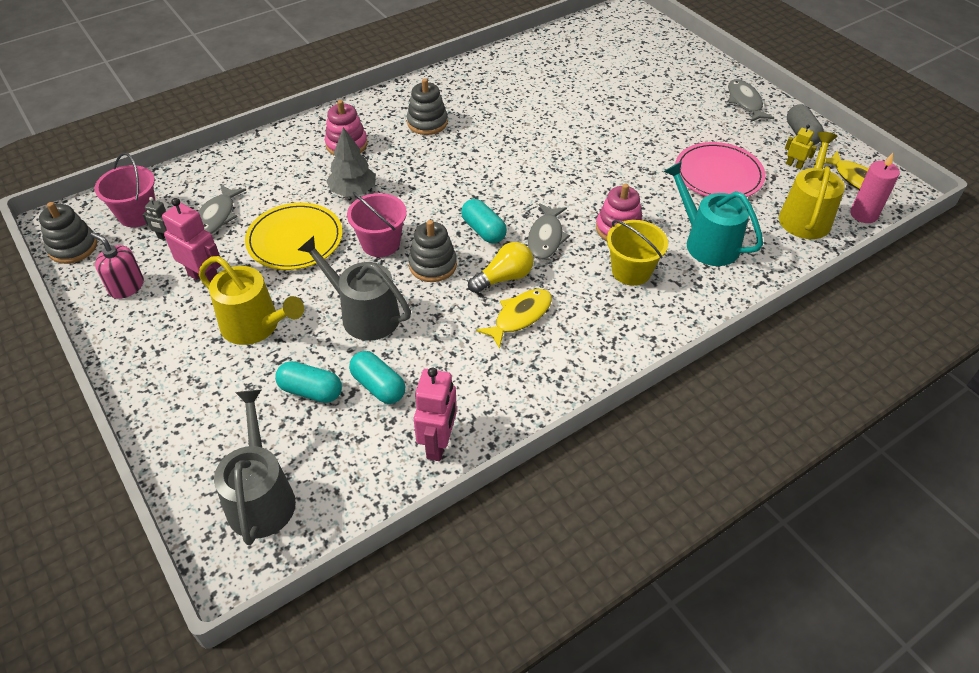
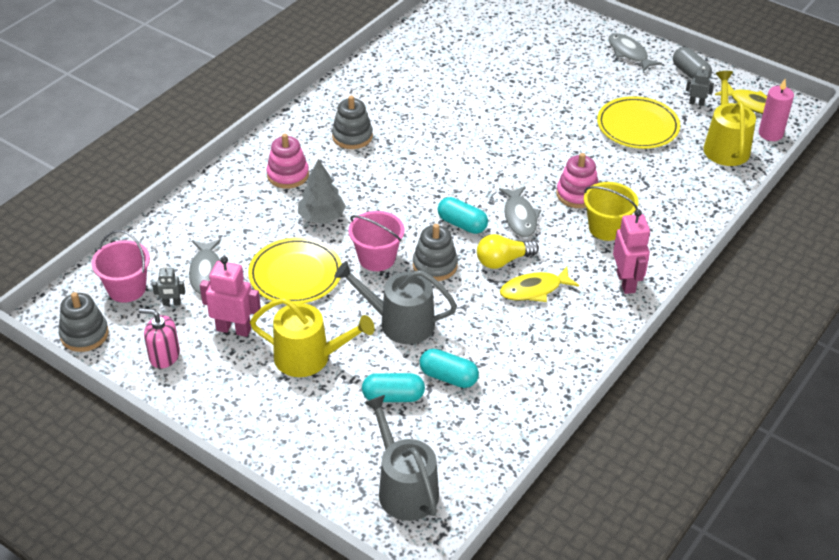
camera: 20 degrees left, 5 degrees down
pink robot [414,367,457,461] -> pink robot moved to [613,209,650,294]
yellow light bulb [468,242,534,293] -> yellow light bulb turned 150 degrees counterclockwise [477,234,539,269]
yellow fish [476,289,552,349] -> yellow fish turned 135 degrees counterclockwise [500,267,579,302]
turquoise watering can [664,161,763,266] -> none
pink plate [675,142,766,197] -> yellow plate [597,96,680,149]
yellow robot [785,125,817,169] -> grey robot [686,66,714,106]

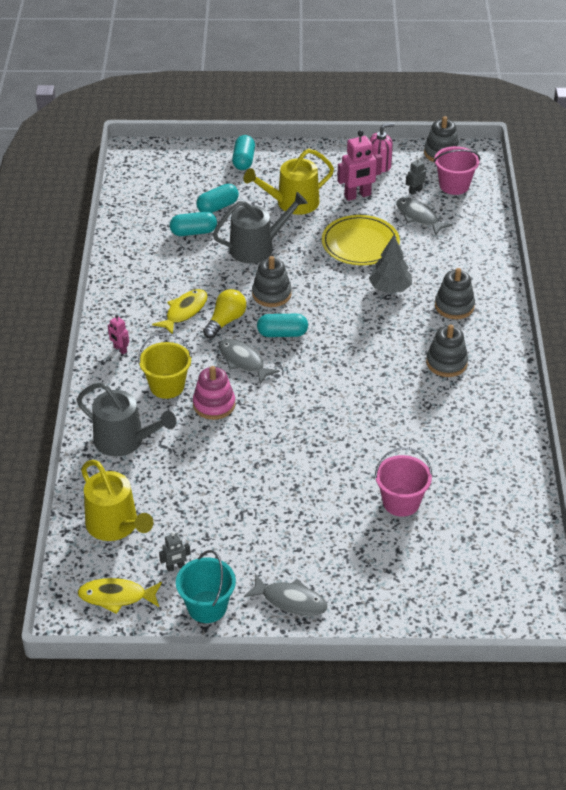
camera: 145 degrees right, 0 degrees up
pink stacking toy [266,134,309,189] -> grey stacking toy [435,268,475,319]
pink bucket [348,211,404,271] -> pink bucket moved to [375,447,432,517]
grey watering can [364,395,439,521] -> grey watering can moved to [76,382,176,457]
yellow plate [597,96,680,149] -> none
pink robot [613,209,650,294] -> pink robot [108,315,129,354], size x0.53
grey capsule [673,47,712,80] -> turquoise bucket [176,550,236,623]
pink candle [759,79,794,141] -> none
none -> turquoise capsule [232,135,255,170]

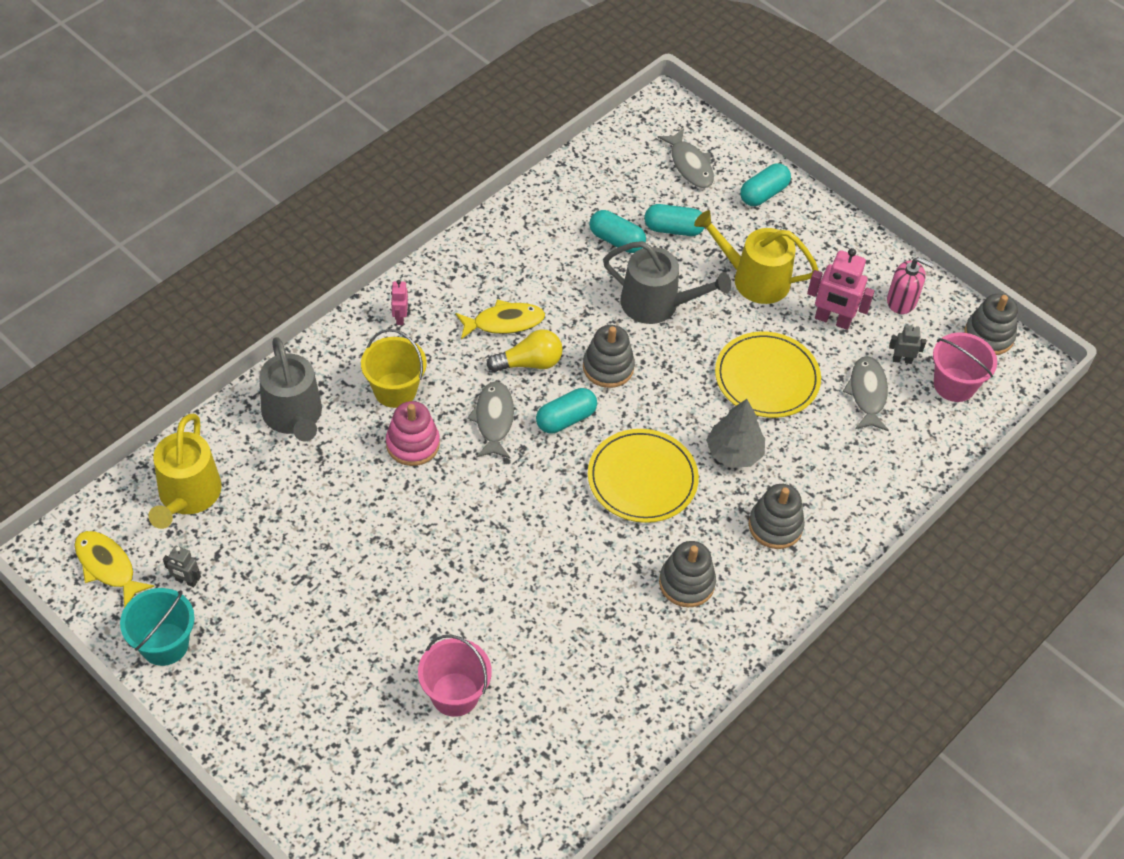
camera: 40 degrees right, 10 degrees up
grey fish [244,574,327,616] -> grey fish moved to [657,128,714,188]
turquoise capsule [257,314,308,337] -> turquoise capsule turned 75 degrees counterclockwise [536,388,597,433]
none -> yellow plate [588,429,699,523]

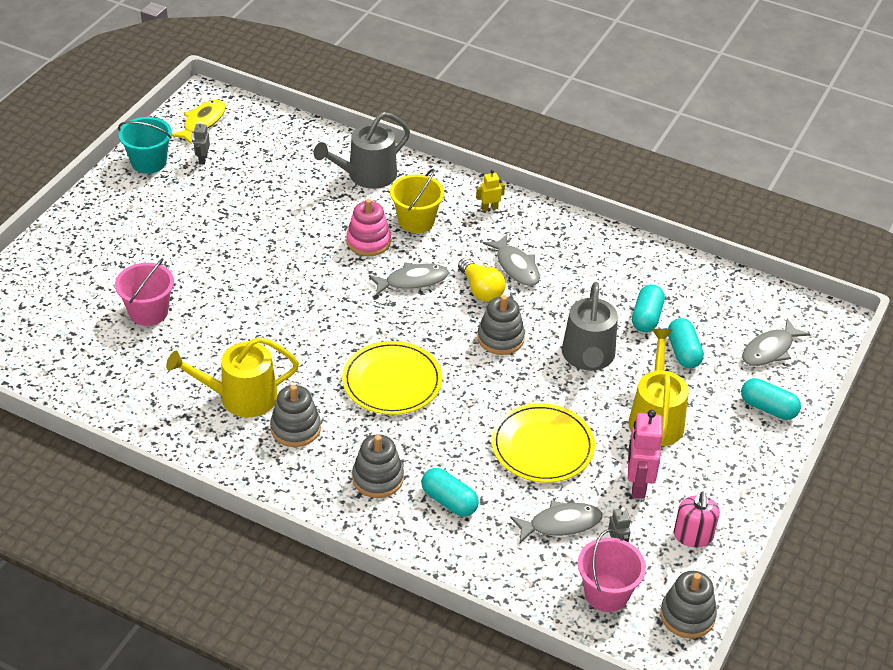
camera: 75 degrees right, 10 degrees down
yellow watering can [148,414,222,529] -> yellow watering can moved to [166,337,299,417]
pink robot [391,280,408,325] -> yellow robot [476,170,505,212]
yellow fish [456,299,545,339] -> grey fish [483,235,540,286]
turquoise capsule [536,388,597,433] -> turquoise capsule moved to [421,468,479,517]
grey tree [706,399,765,468] -> none

